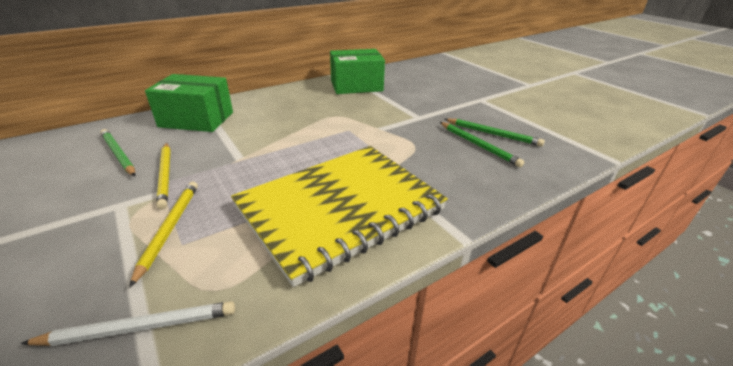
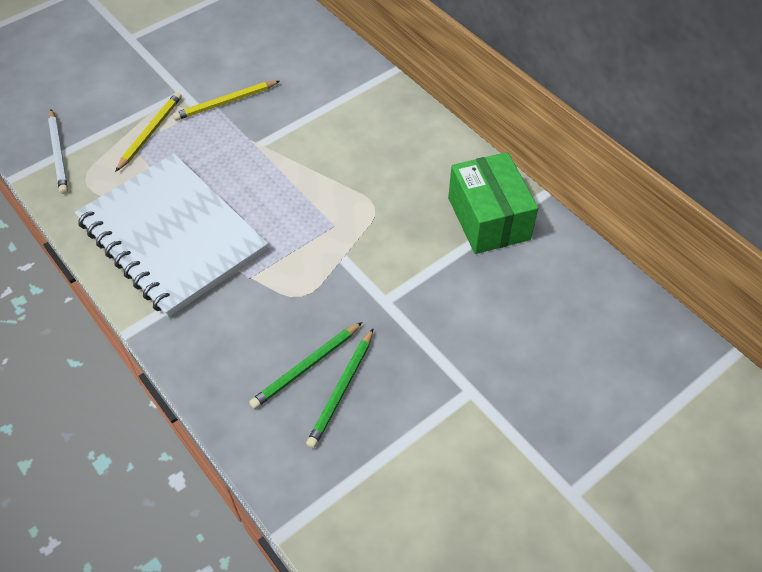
camera: 85 degrees right, 20 degrees up
green pencil [100,129,135,176] -> none
yellow pencil [129,181,198,288] -> yellow pencil turned 60 degrees counterclockwise [115,92,182,172]
green box [145,74,233,132] -> none
yellow notebook [231,146,448,287] -> white notebook [75,153,268,317]

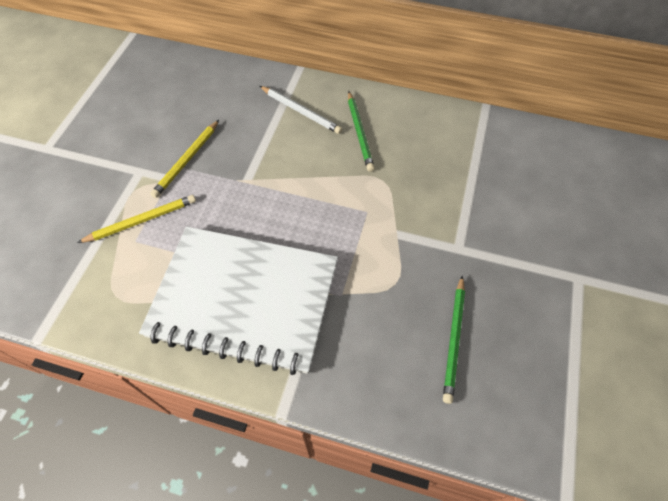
camera: 35 degrees left, 5 degrees up
white pencil [48,109,68,194] -> white pencil moved to [260,86,342,134]
yellow pencil [115,92,182,172] -> yellow pencil turned 75 degrees clockwise [77,195,196,243]
green pencil [306,329,373,448] -> green pencil moved to [348,91,375,172]
green box [448,152,538,254] -> none

